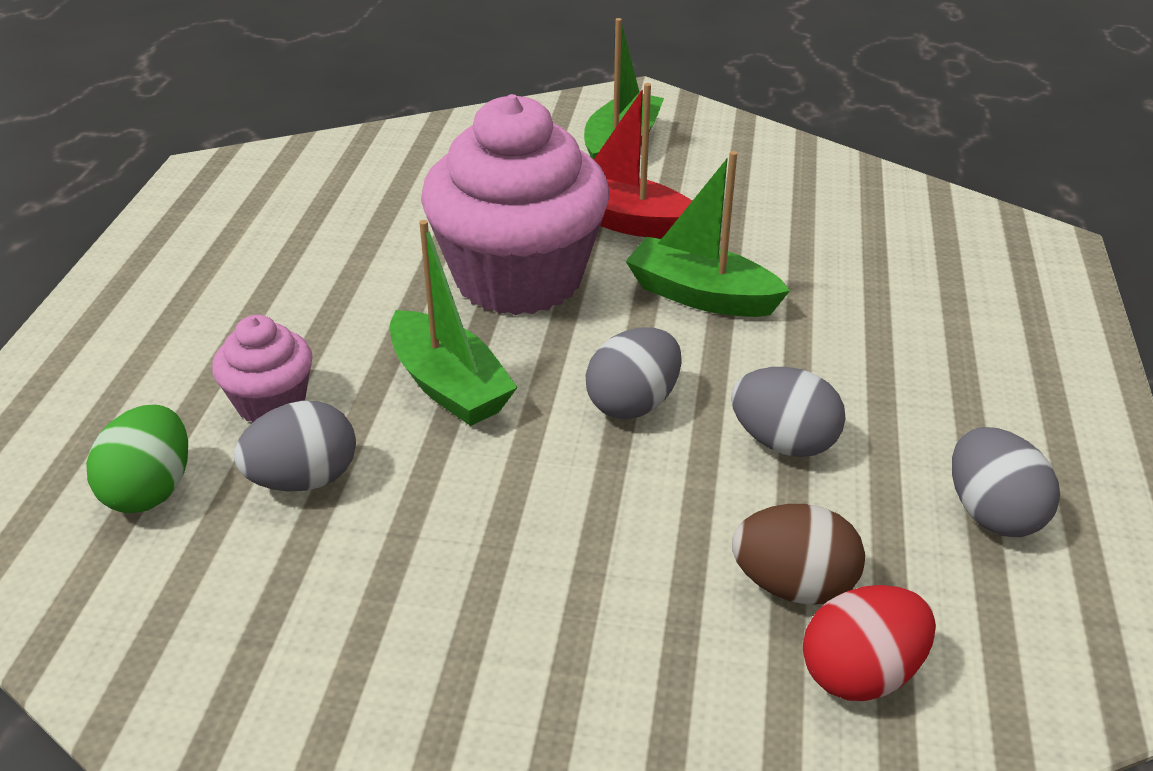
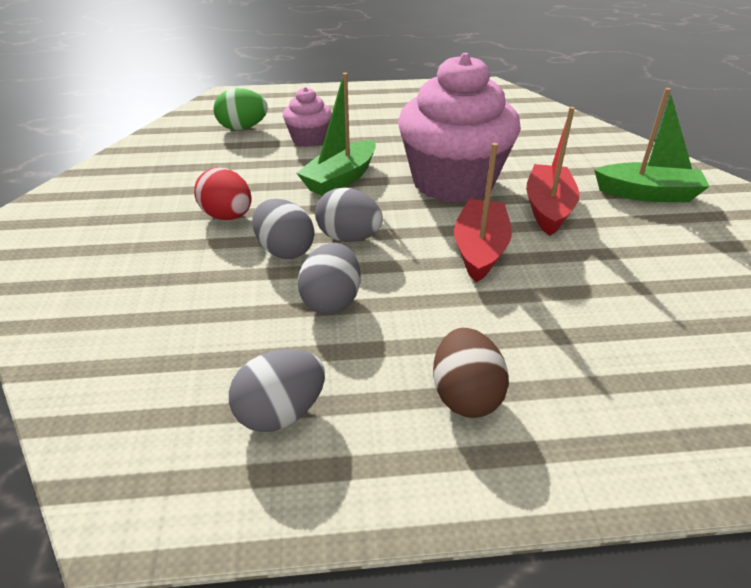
camera: 75 degrees right, 0 degrees up
grey egg [234,401,356,491] -> grey egg moved to [252,199,314,259]
green boat [625,151,790,317] -> red boat [454,143,512,282]
brown egg [732,504,865,604] -> brown egg moved to [433,328,509,418]
red egg [803,585,936,701] -> red egg moved to [194,167,251,220]

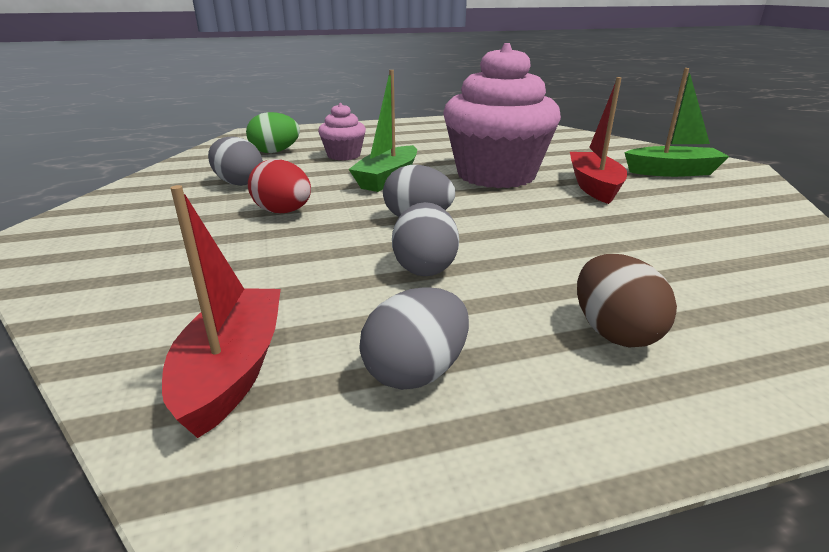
camera: 10 degrees left, 10 degrees down
grey egg [252,199,314,259] -> grey egg moved to [208,136,263,186]
red boat [454,143,512,282] -> red boat moved to [162,185,281,438]

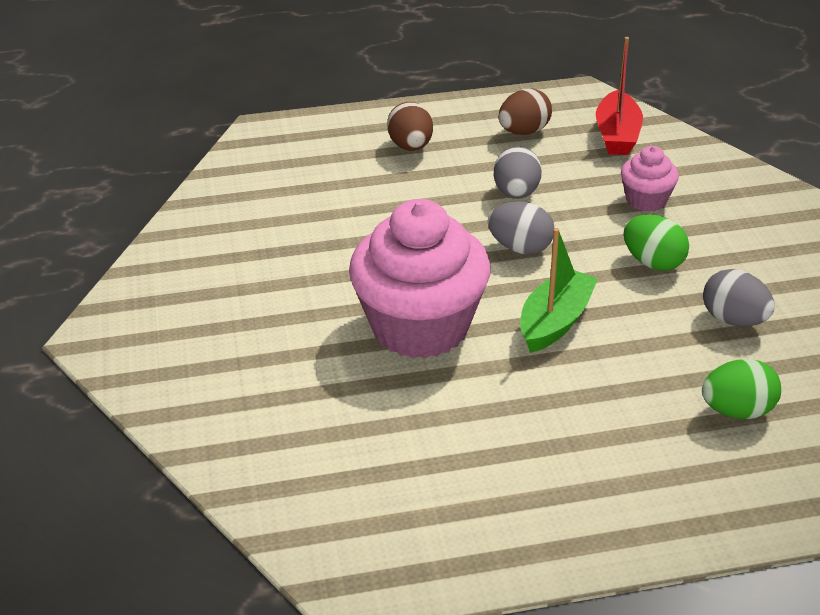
camera: 175 degrees left, 10 degrees up
red egg [248,159,311,213] -> green egg [624,214,689,271]
pink cupcake [318,103,366,161] -> pink cupcake moved to [621,146,679,212]
grey egg [359,287,469,390] -> brown egg [499,89,552,135]
red boat [570,77,627,204] -> none
green boat [624,68,730,177] -> none

